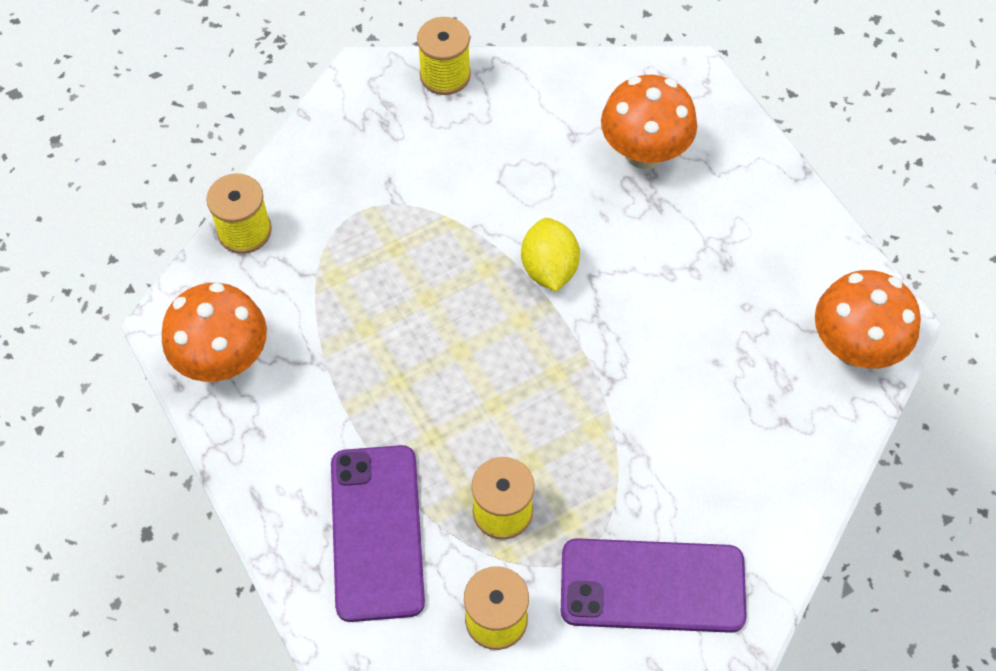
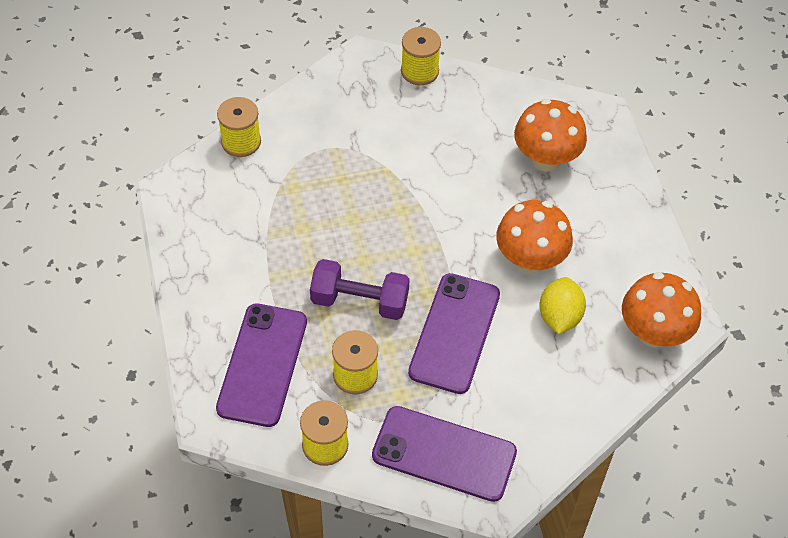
camera: 15 degrees right, 5 degrees down
orange mushroom [162,283,267,382] -> orange mushroom moved to [496,200,573,274]
yellow lemon [521,218,580,292] -> yellow lemon moved to [539,277,586,334]
none -> purple dumbbell [310,259,410,320]
none -> purple phone [408,273,500,394]

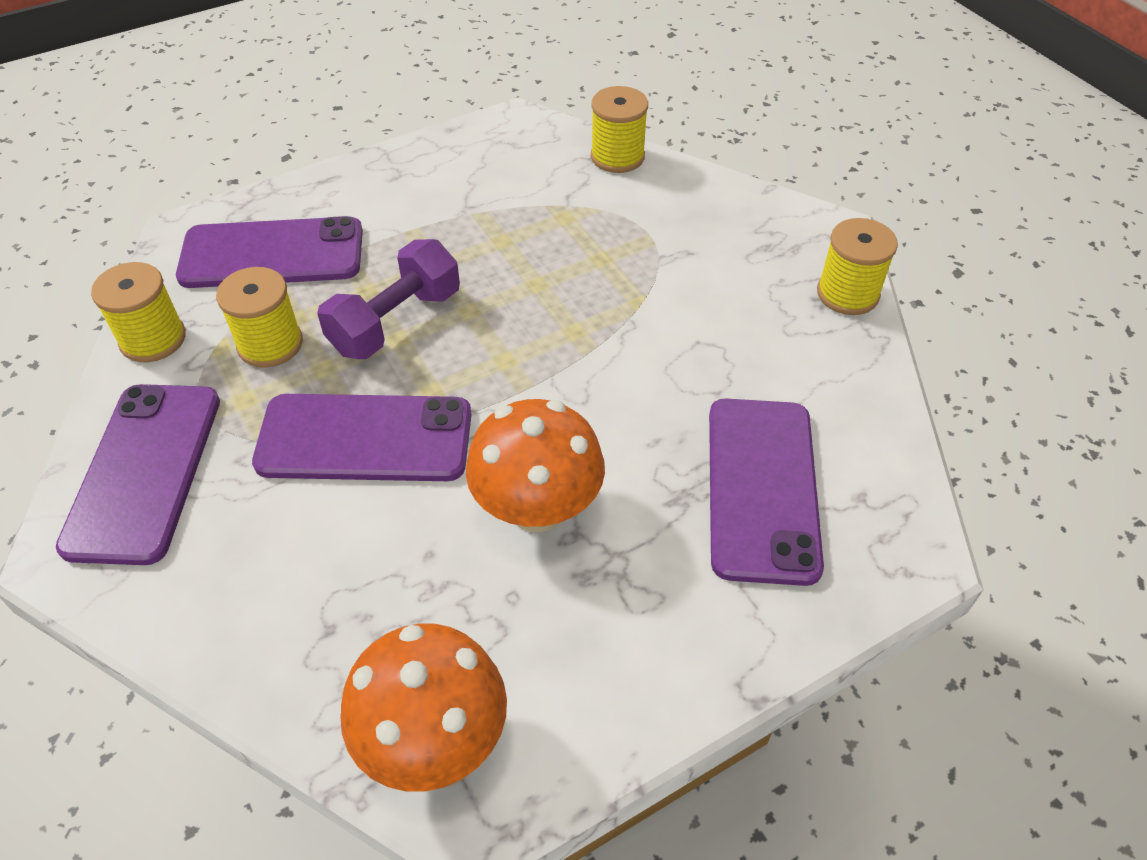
camera: 75 degrees right, 5 degrees down
purple dumbbell [310,259,410,320] -> purple dumbbell turned 45 degrees clockwise [317,239,460,359]
orange mushroom [514,99,587,172] -> purple phone [709,399,824,586]
yellow lemon [539,277,586,334] -> none

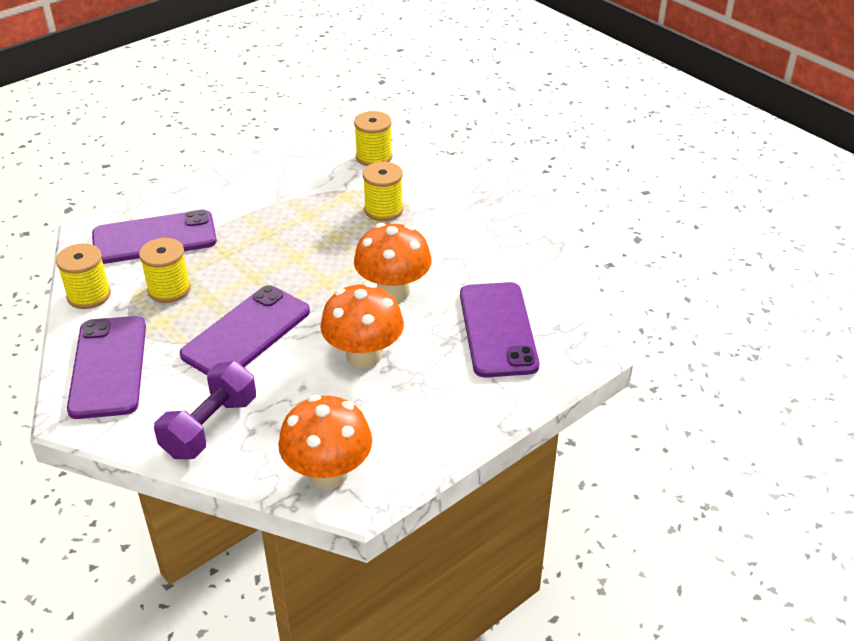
camera: 10 degrees left, 10 degrees down
purple phone [252,394,472,481] -> purple phone turned 45 degrees counterclockwise [179,285,310,375]
purple dumbbell [317,239,460,359] -> purple dumbbell moved to [154,361,256,459]
yellow spool [817,218,898,315] -> yellow spool moved to [363,162,403,221]
none -> orange mushroom [354,223,432,302]

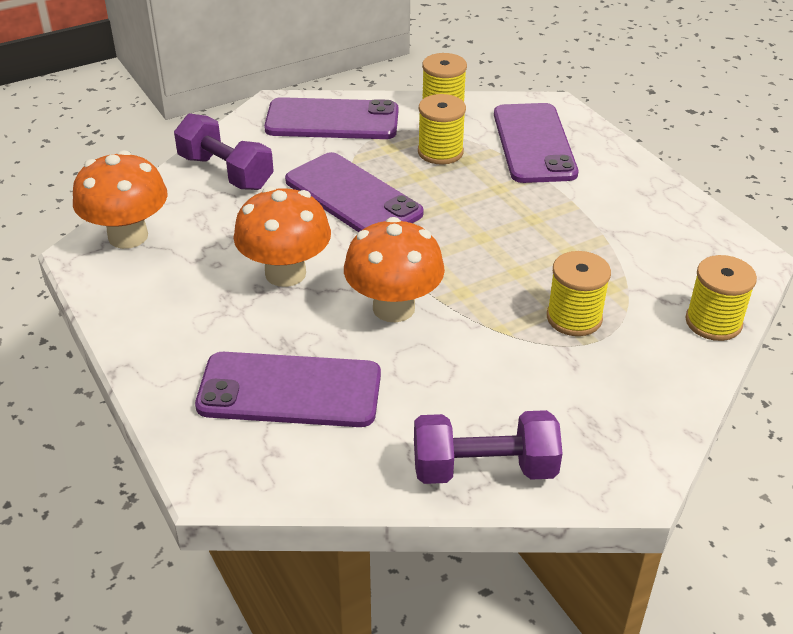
camera: 100 degrees right, 0 degrees up
none -> purple dumbbell [414,410,563,484]

